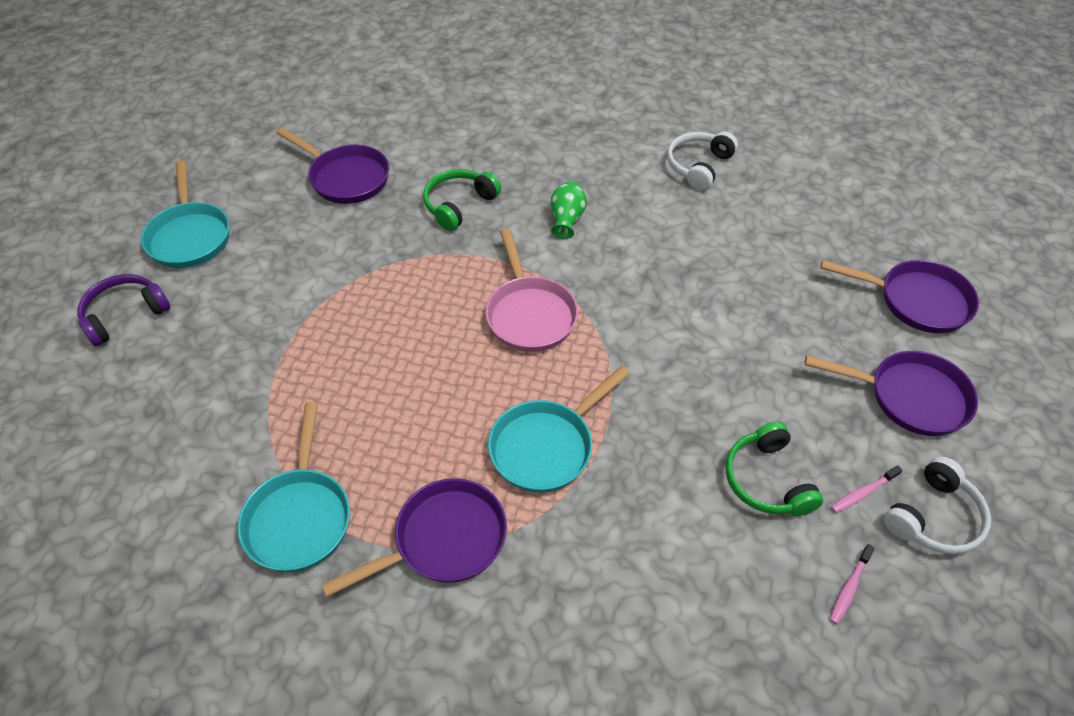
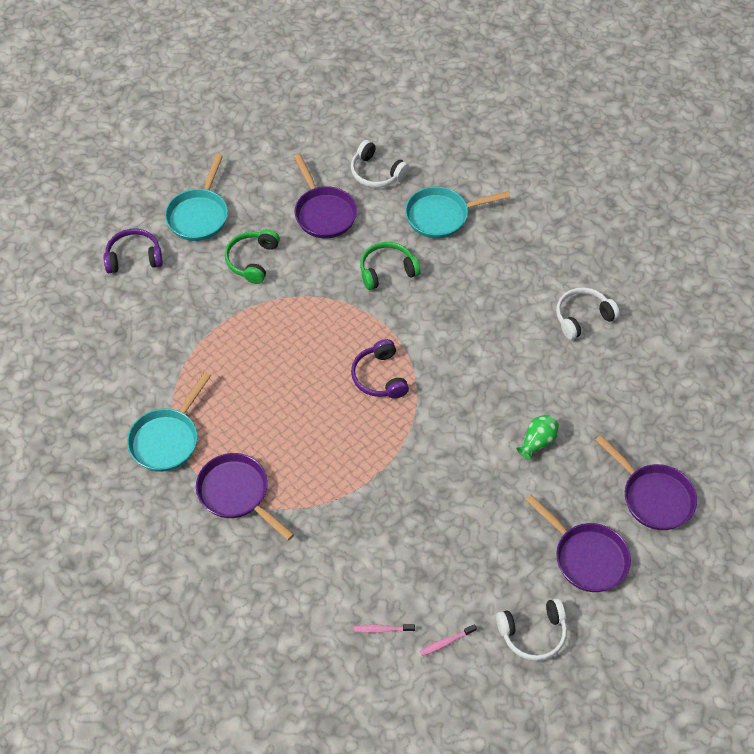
camera: 30 degrees right, 5 degrees up
purple pan [321,478,507,597] -> purple pan turned 135 degrees counterclockwise [196,453,294,541]
pink pan [485,229,578,352] -> purple headphones [351,339,409,398]
turquoise pan [488,366,630,493] -> turquoise pan moved to [405,187,510,239]
green vase [551,181,587,239] -> green vase moved to [516,414,559,460]
green headphones [726,421,823,516] -> green headphones moved to [225,229,280,284]
pink toothbrush [831,466,902,513] -> pink toothbrush moved to [354,624,415,633]
none -> white headphones [351,140,409,188]

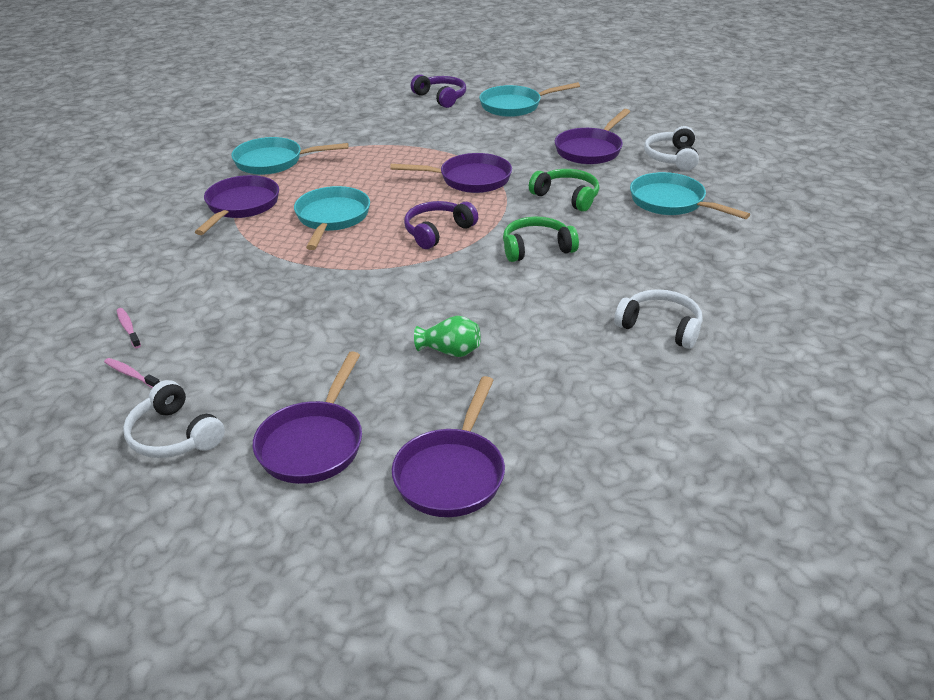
camera: 60 degrees right, 20 degrees down
green headphones [225,229,280,284] -> green headphones moved to [503,216,579,262]
none -> turquoise pan [294,186,370,250]
none -> purple pan [390,153,512,193]

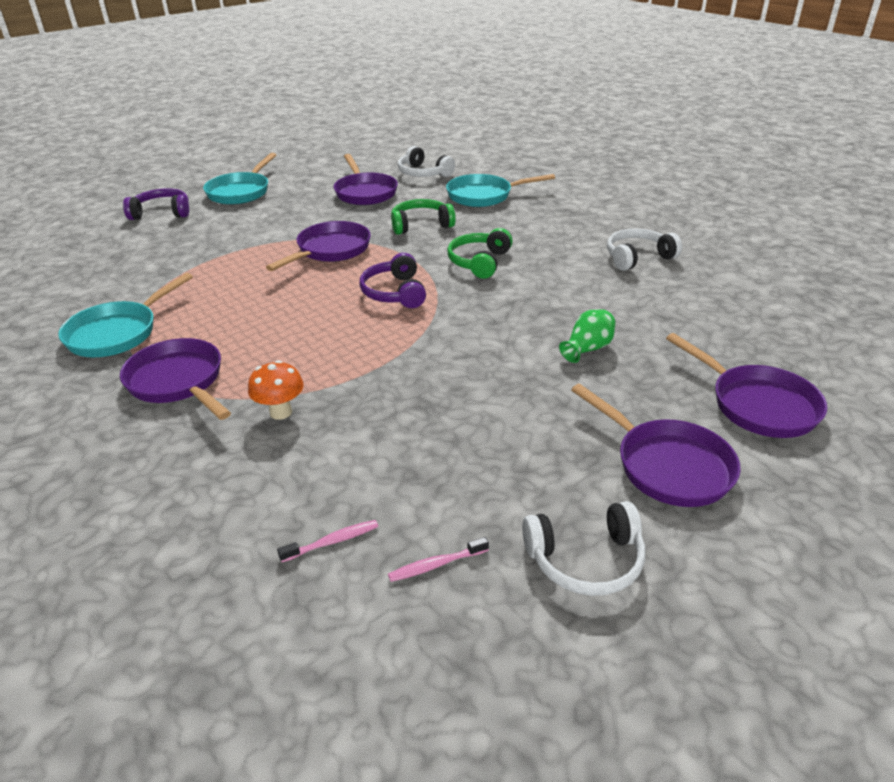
camera: 55 degrees left, 0 degrees up
pink toothbrush [117,308,141,348] -> pink toothbrush turned 150 degrees clockwise [277,520,378,562]
turquoise pan [294,186,370,250] -> none
none -> orange mushroom [248,360,304,420]

